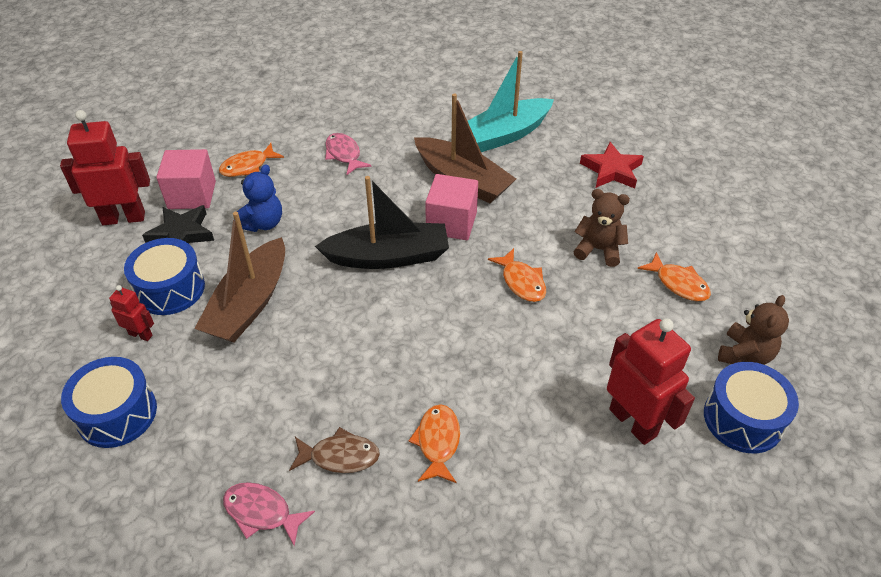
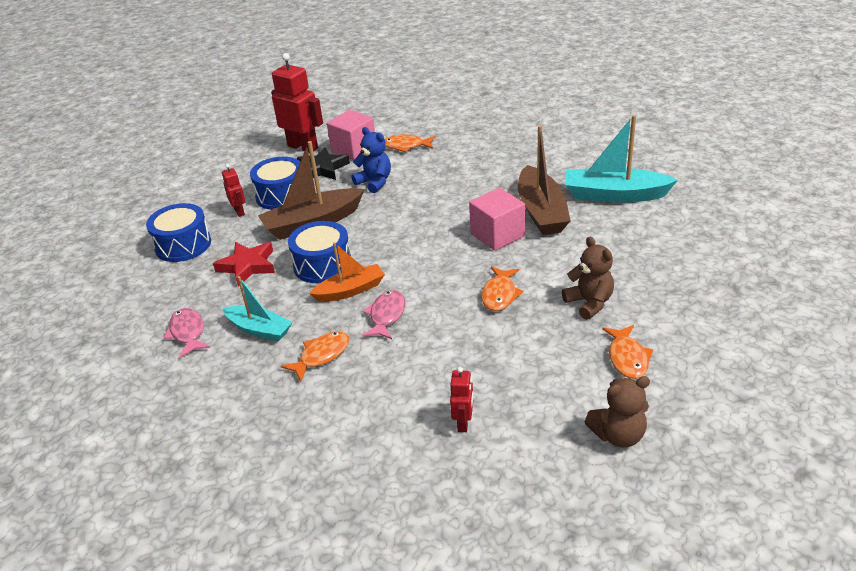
camera: 45 degrees right, 10 degrees down
blue teddy bear [236,164,282,232] -> blue teddy bear turned 120 degrees counterclockwise [352,127,391,193]
brown fish [289,427,380,473] -> turquoise boat [222,276,293,342]
black boat [315,176,449,269] -> none
pink fish [325,133,372,175] -> pink fish moved to [362,290,405,339]
red star [580,142,644,188] -> red star moved to [213,242,275,286]
red robot [607,318,695,445] -> red robot [450,367,474,432], size x0.50
blue drum [704,362,799,453] -> blue drum moved to [288,221,351,283]
none -> orange boat [309,242,385,302]

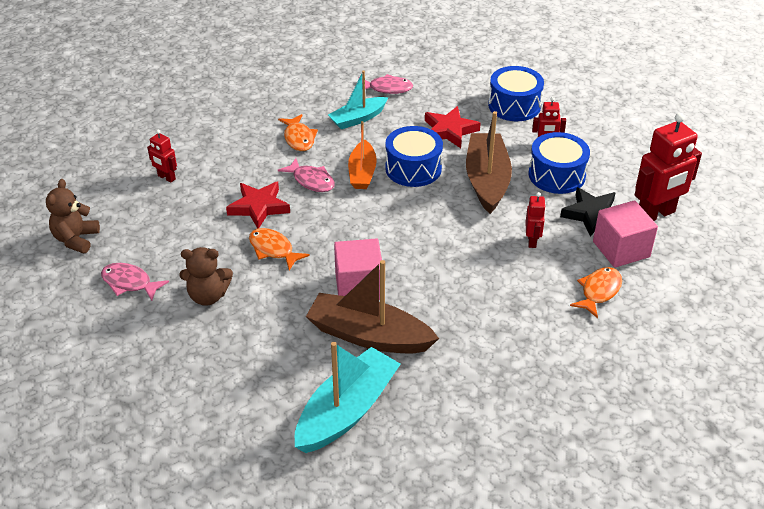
camera: 115 degrees right, 5 degrees up
blue teddy bear [352,127,391,193] -> red robot [525,192,546,248]
orange fish [602,325,653,379] -> pink fish [101,263,169,301]
none -> red star [226,182,290,228]

